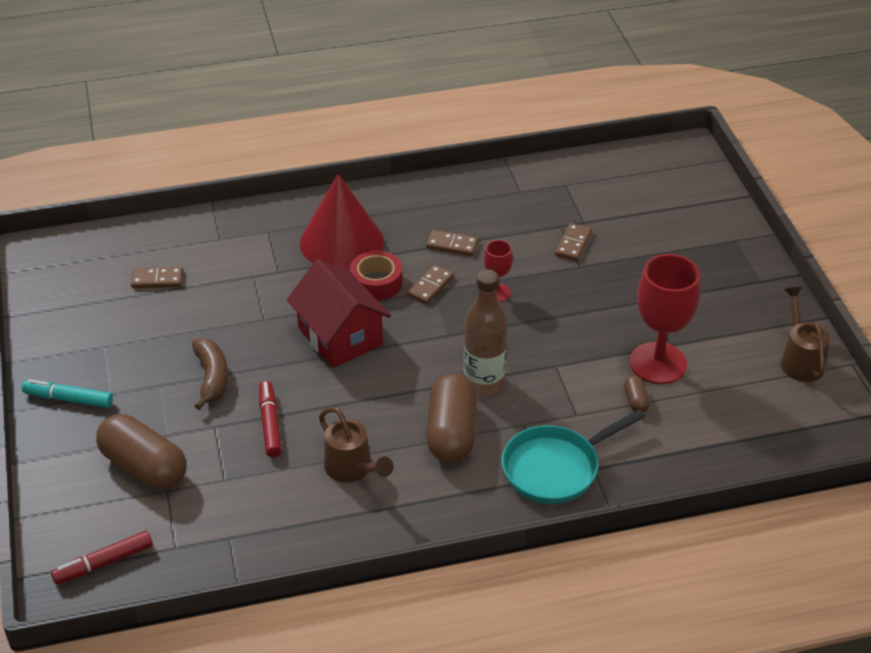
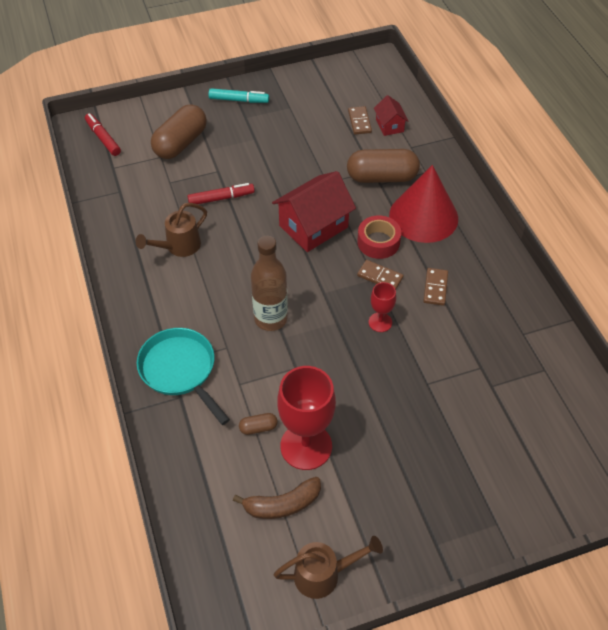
camera: 85 degrees right, 10 degrees up
turquoise marker [22,379,113,408] -> turquoise marker turned 90 degrees clockwise [209,88,269,103]
brown banana [192,338,228,410] -> brown banana moved to [233,477,321,519]
brown capsule [427,373,477,463] -> brown capsule moved to [347,149,420,183]
brown domino [555,223,592,261] -> none
none -> red house [374,95,409,136]

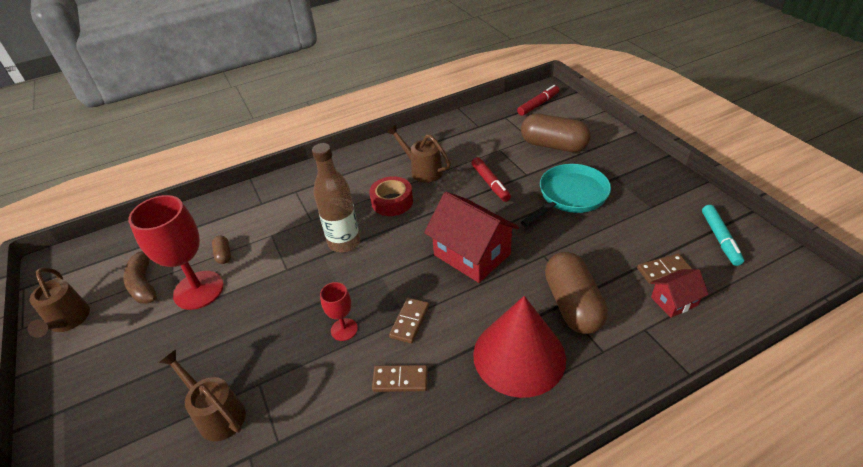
camera: 85 degrees right, 10 degrees down
turquoise pan [137,328,230,425] -> turquoise pan moved to [521,164,611,227]
turquoise marker [209,88,269,103] -> turquoise marker moved to [702,205,744,266]
red tape [357,215,401,259] -> red tape moved to [369,176,413,216]
none -> brown watering can [159,350,246,441]

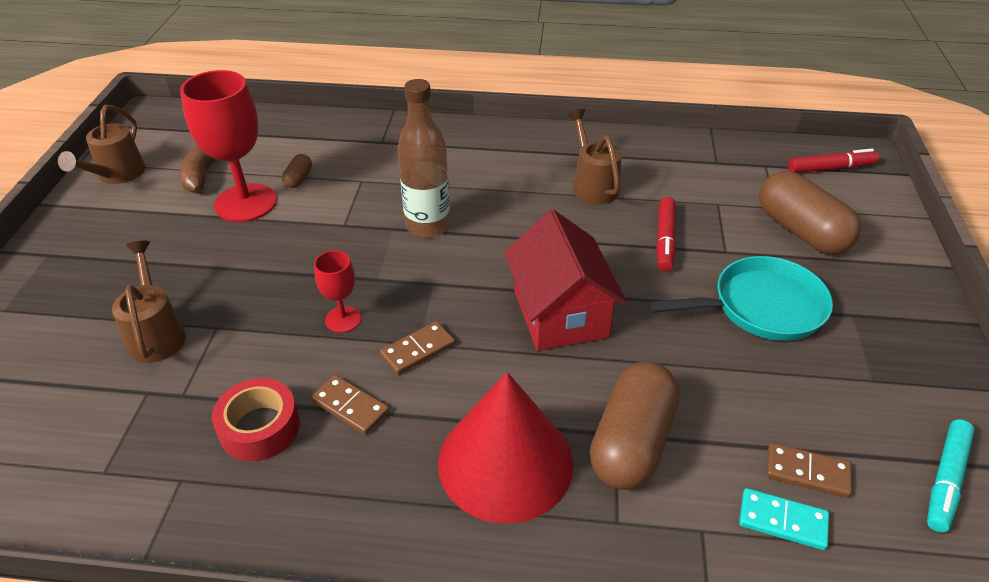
camera: 30 degrees right, 0 degrees up
red tape [369,176,413,216] -> red tape moved to [212,378,300,462]
red house [651,269,709,318] -> turquoise domino [739,488,829,550]

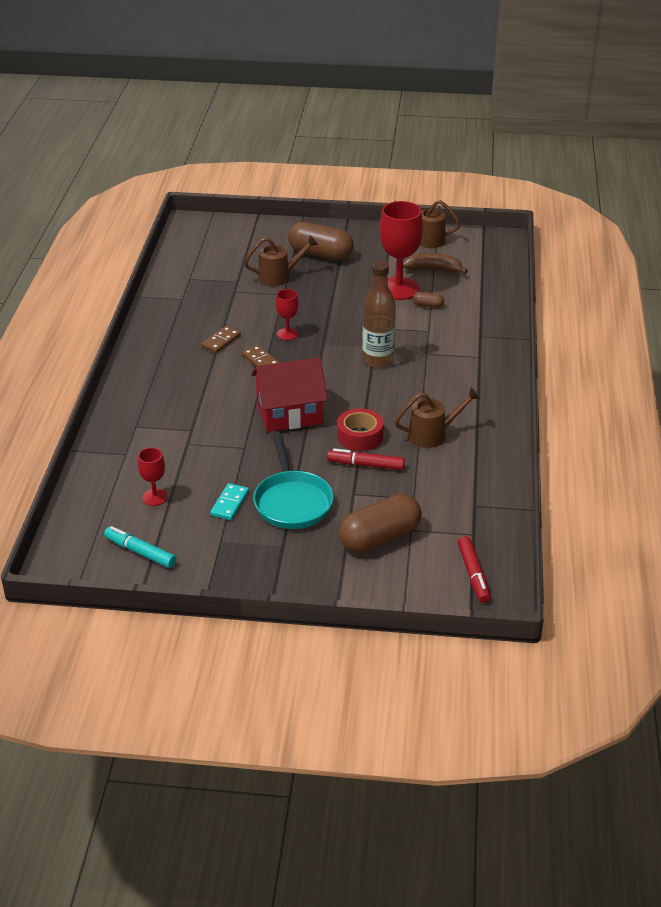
camera: 90 degrees right, 5 degrees down
red tape [212,378,300,462] -> red tape moved to [337,408,384,451]
red cone [438,372,573,524] -> none
brown capsule [590,362,680,490] -> brown capsule moved to [288,222,354,260]
turquoise domino [739,488,829,550] -> turquoise domino moved to [210,483,249,520]
brown domino [766,443,852,498] -> red goblet [138,447,168,506]

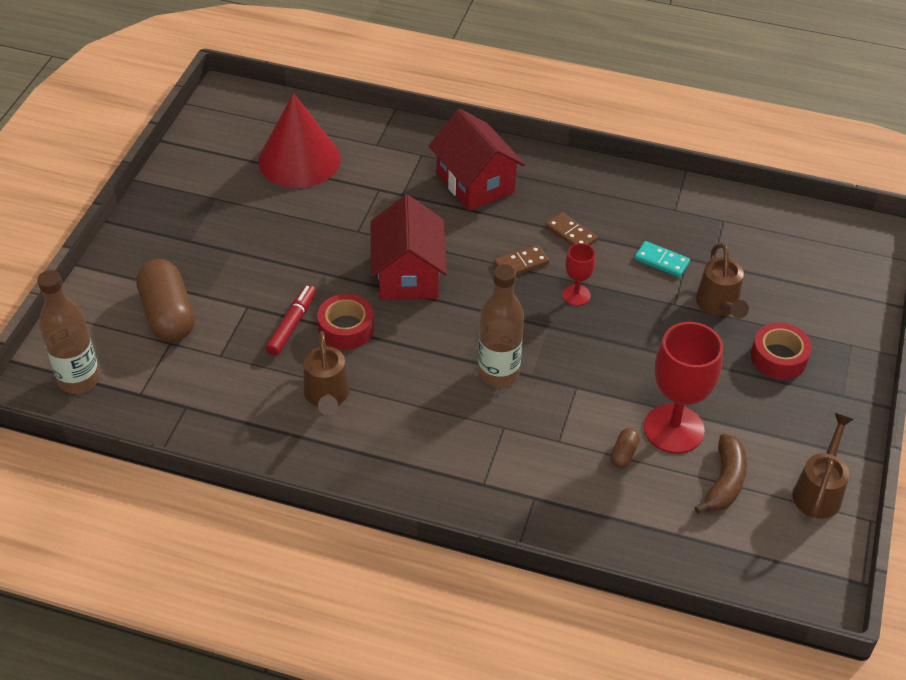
camera: 100 degrees right, 10 degrees up
turquoise marker [104,526,176,568] -> none
red goblet [138,447,168,506] -> red cone [258,93,341,188]
turquoise domino [210,483,249,520] -> turquoise domino moved to [635,241,690,277]
turquoise pan [253,434,334,529] -> none
brown capsule [288,222,354,260] -> red tape [751,323,812,380]
red marker [458,536,491,603] -> brown bottle [37,270,100,394]
none -> red house [429,109,525,211]

